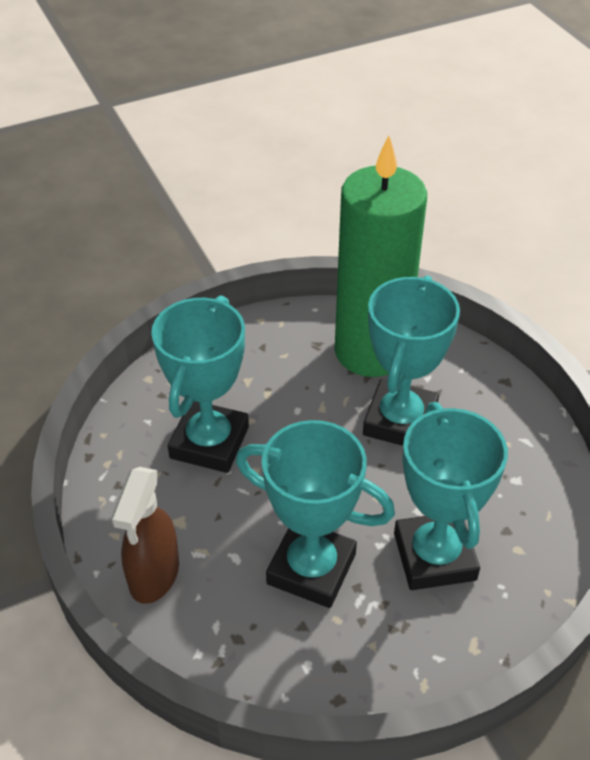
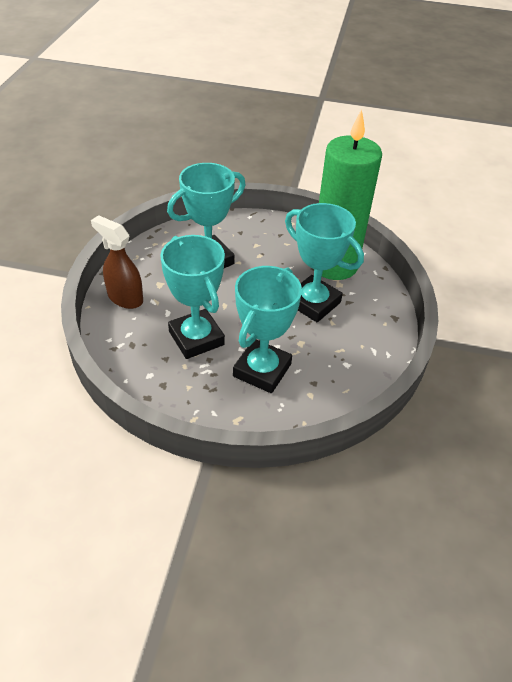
camera: 35 degrees right, 0 degrees up
brown spray bottle [111,467,179,604] -> brown spray bottle turned 75 degrees clockwise [91,215,143,309]
turquoise trophy [363,275,460,446] -> turquoise trophy turned 75 degrees clockwise [285,203,364,322]

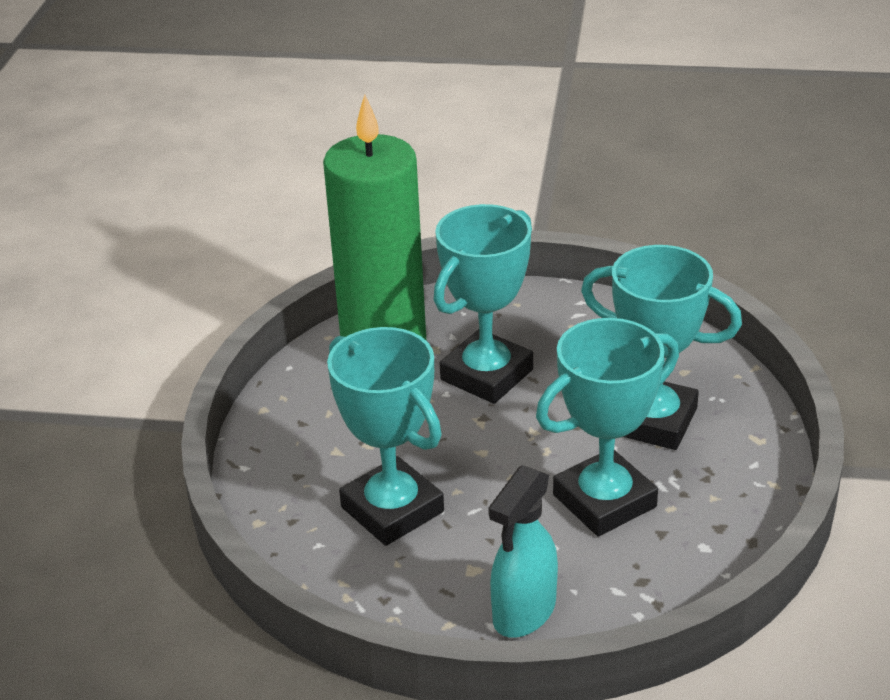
camera: 90 degrees left, 10 degrees down
brown spray bottle [91,215,143,309] -> turquoise spray bottle [488,465,558,638]

